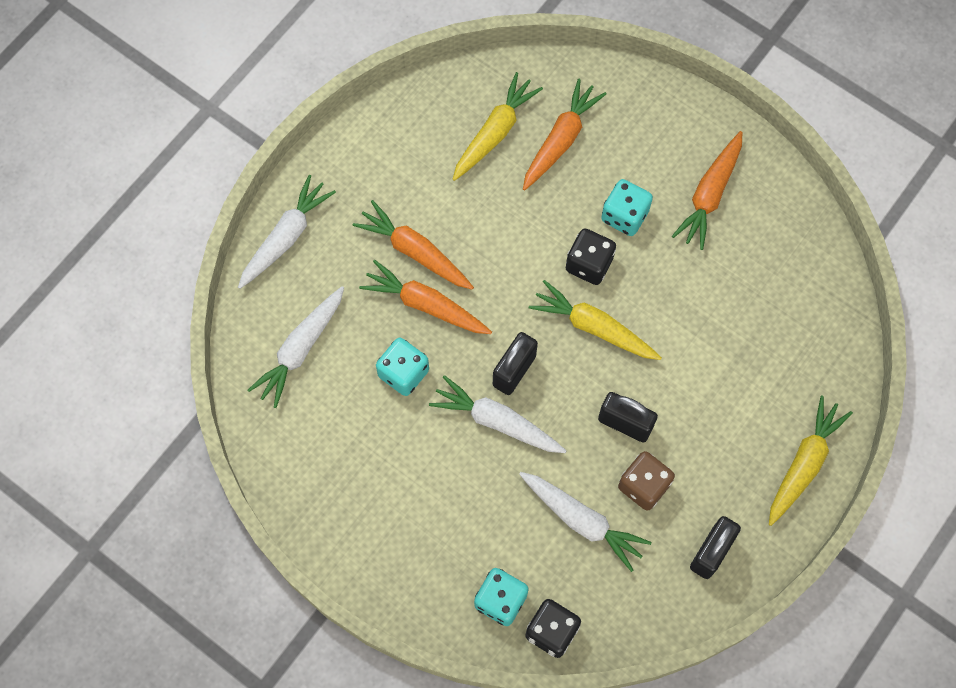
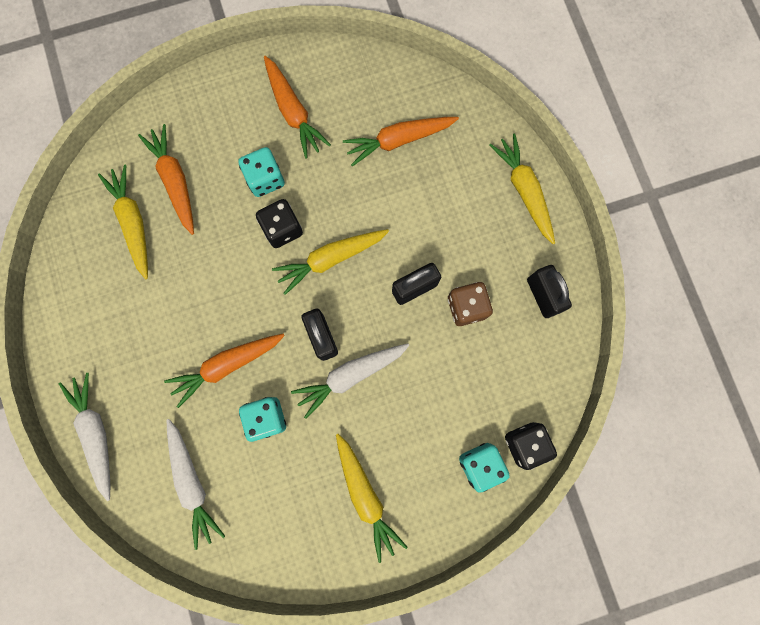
camera: 55 degrees left, 10 degrees up
orange carrot [353,200,474,290] -> orange carrot moved to [343,117,459,166]
white carrot [519,472,652,572] -> none
none -> yellow carrot [336,434,408,563]

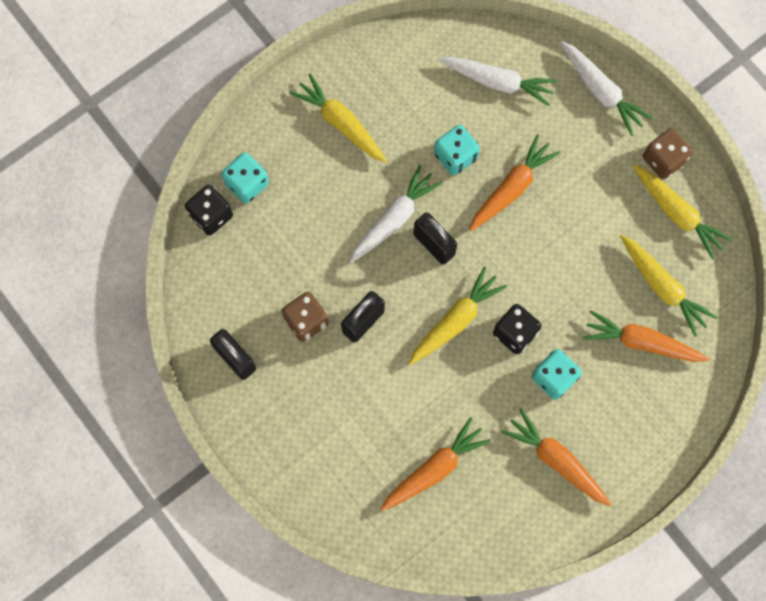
camera: 160 degrees right, 5 degrees down
orange carrot [138,124,194,235] -> orange carrot turned 150 degrees clockwise [583,310,710,362]
white carrot [167,419,225,550] -> white carrot turned 150 degrees clockwise [438,57,557,106]
yellow carrot [489,133,555,244] -> yellow carrot moved to [633,164,733,260]
none -> brown dice [643,128,693,179]

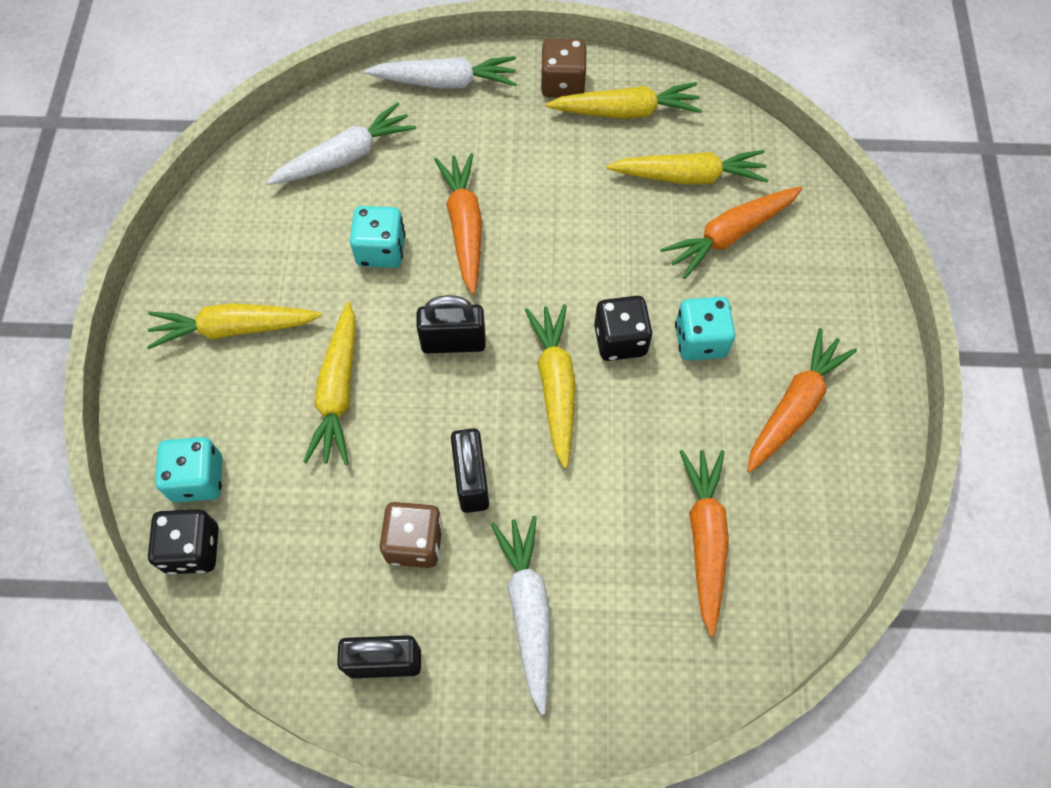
camera: 50 degrees left, 10 degrees down
white carrot [349,165,442,263] -> white carrot moved to [491,516,550,715]
orange carrot [501,409,612,506] -> orange carrot turned 135 degrees clockwise [747,328,857,473]
none -> yellow carrot [303,302,355,465]

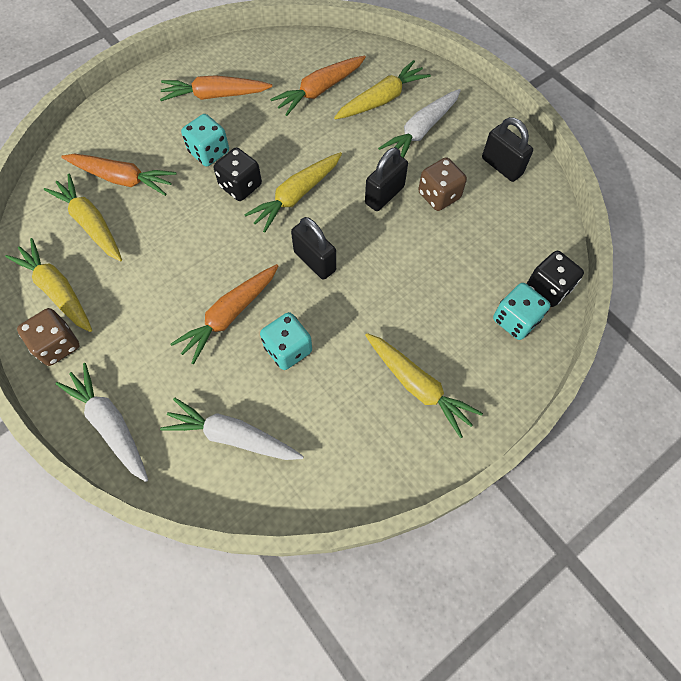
camera: 130 degrees left, 0 degrees up
yellow carrot [303,302,355,465] -> yellow carrot moved to [334,60,431,119]

